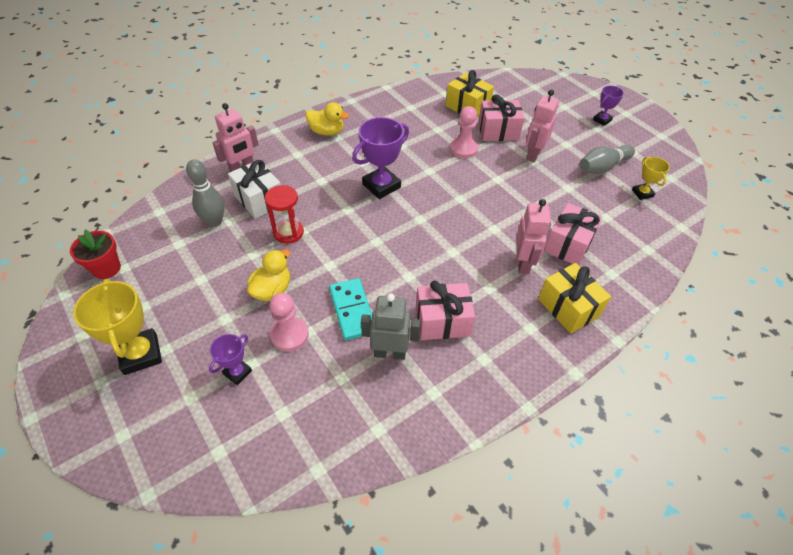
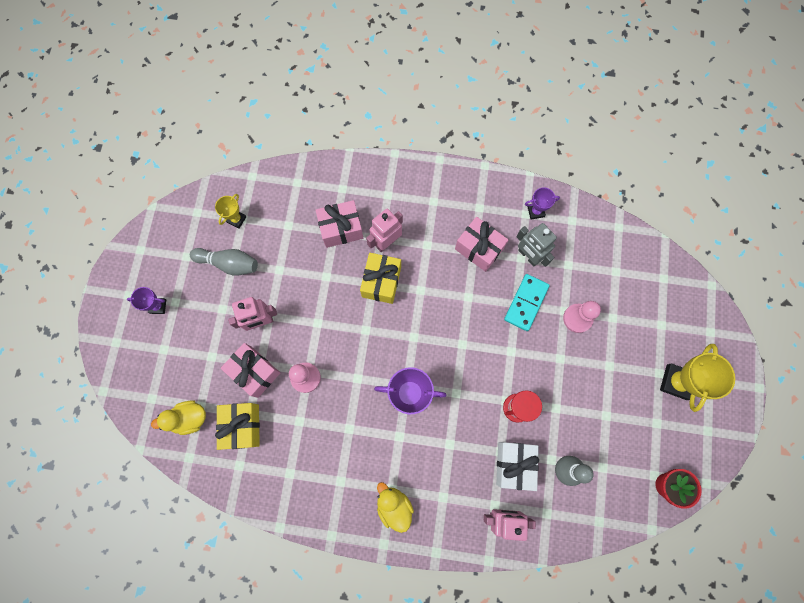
camera: 135 degrees left, 25 degrees up
purple trophy [209,334,252,385] -> purple trophy moved to [525,187,560,219]
yellow duck [247,249,290,301] -> yellow duck moved to [151,400,206,435]
yellow gift [538,263,611,334] -> yellow gift moved to [360,253,401,304]

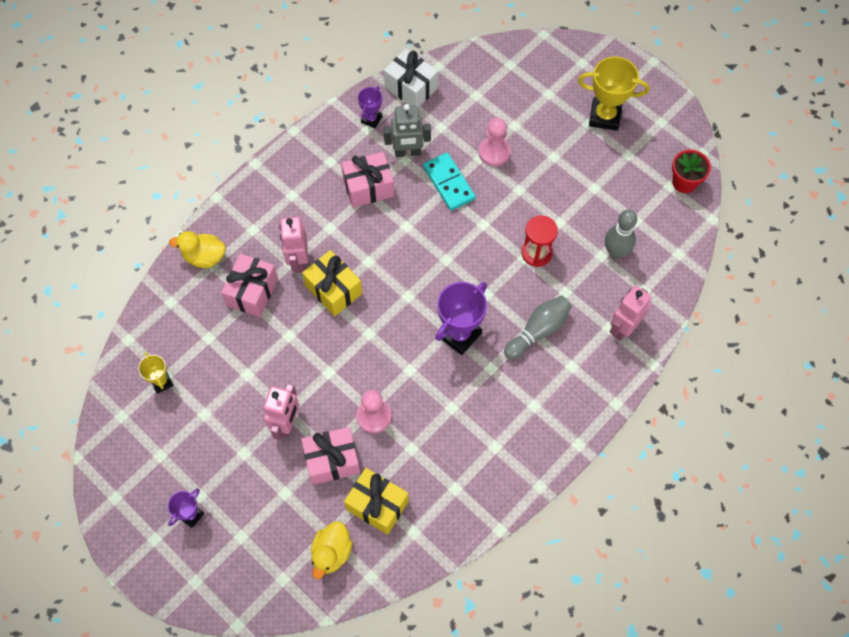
camera: 55 degrees left, 10 degrees down
grey bowling pin [190,248,258,276] -> grey bowling pin moved to [504,296,572,360]
yellow duck [377,482,414,533] -> yellow duck moved to [169,231,226,268]
white gift [496,442,539,491] -> white gift moved to [384,49,438,108]
yellow trophy [660,344,735,412] -> yellow trophy turned 45 degrees counterclockwise [578,56,650,131]

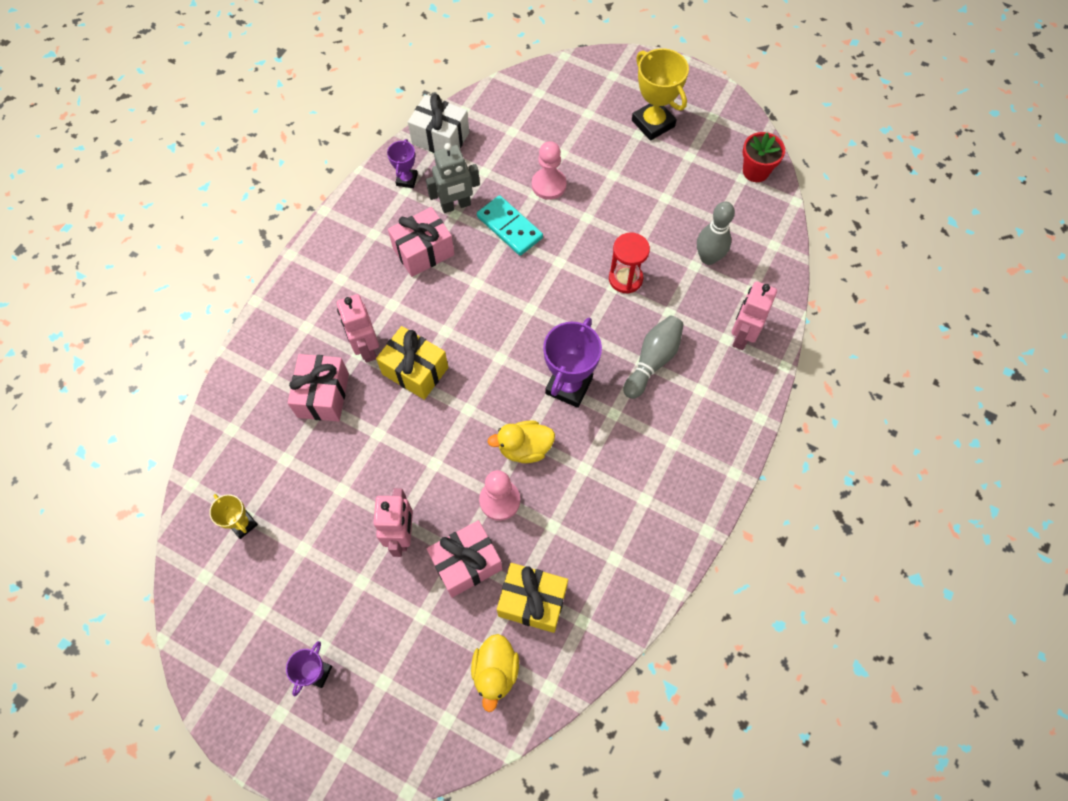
camera: 15 degrees left, 0 degrees up
yellow duck [169,231,226,268] -> yellow duck moved to [488,420,555,463]
yellow trophy [578,56,650,131] -> yellow trophy turned 60 degrees clockwise [632,48,689,141]

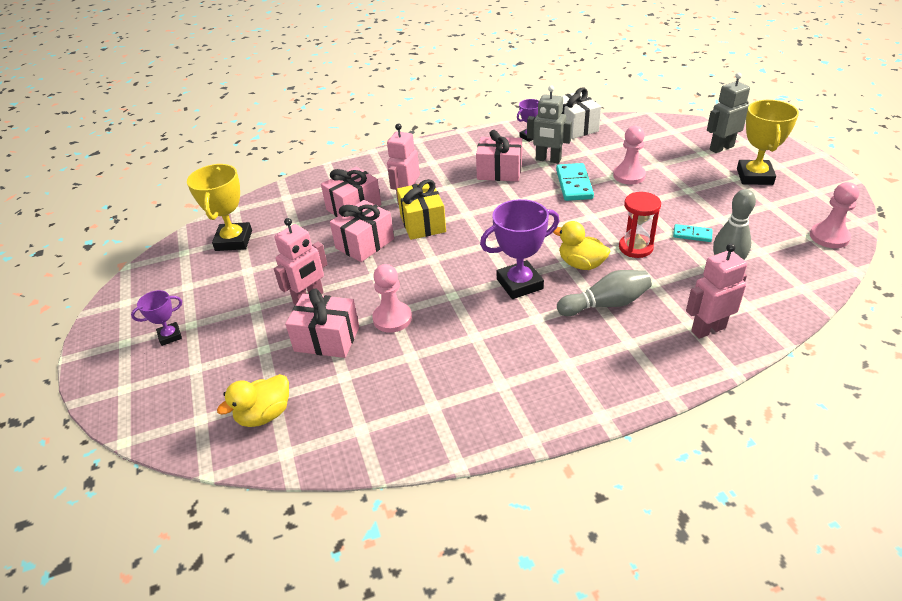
camera: 45 degrees right, 25 degrees down
yellow trophy [209,494,258,539] -> yellow trophy [187,164,252,251], size x1.80
yellow duck [488,420,555,463] -> yellow duck moved to [553,221,611,270]
yellow gift [497,563,568,633] -> none
red flower pot [743,132,785,182] -> pink pawn [810,182,859,248]
none -> pink gift [330,200,394,262]
none -> turquoise domino [673,224,713,242]
none -> grey robot [707,73,750,153]

